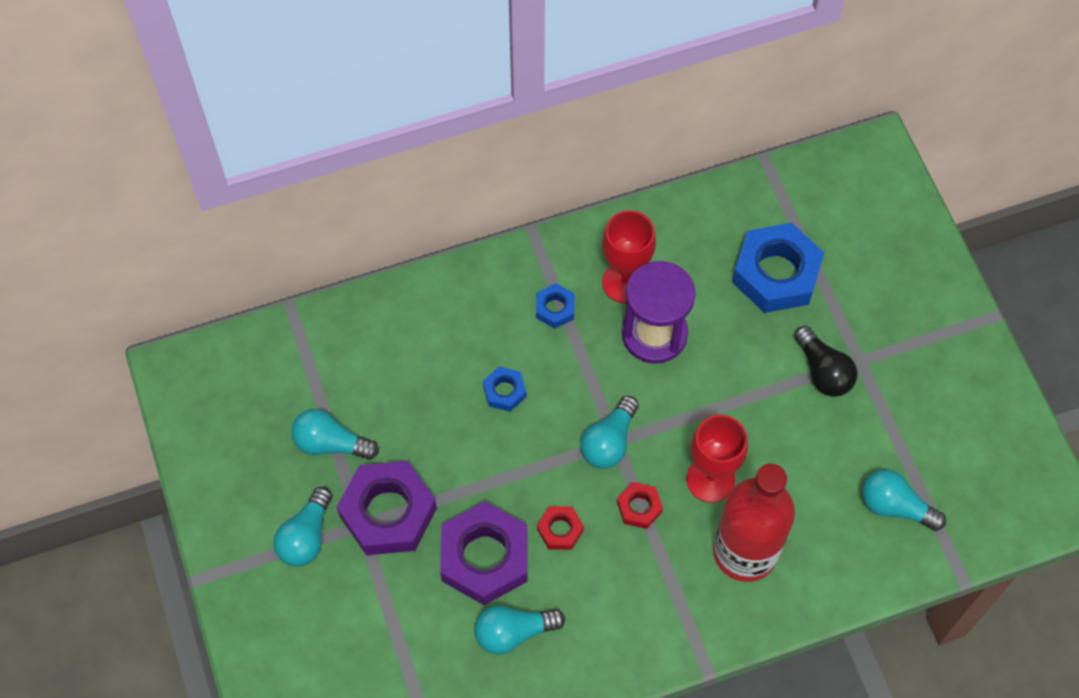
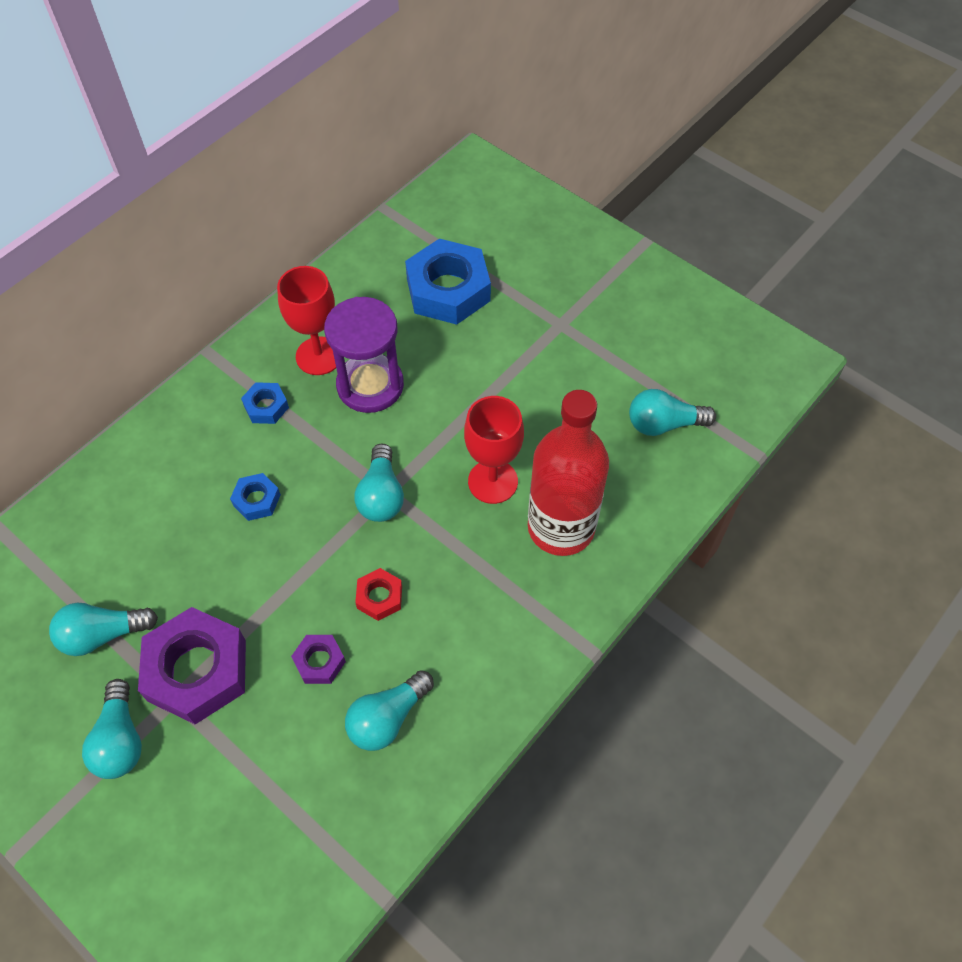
camera: 30 degrees left, 5 degrees down
purple nut [440,501,528,605] -> purple nut [291,635,346,684], size x0.48
red nut [617,482,663,529] -> none
black light bulb [794,326,857,397] -> none

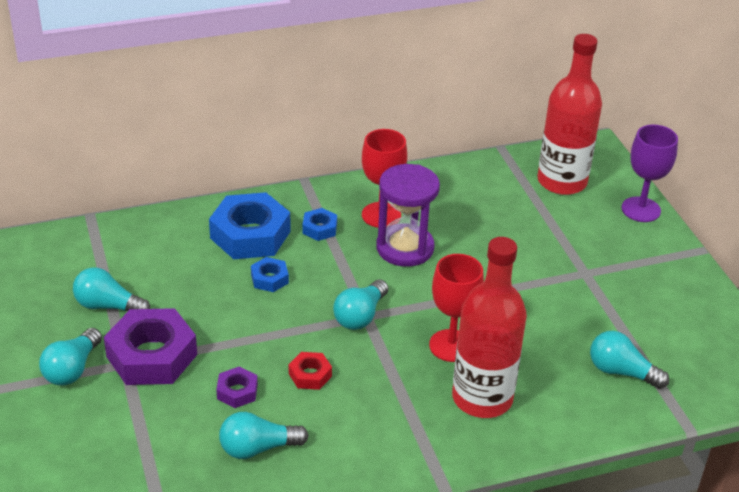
camera: 30 degrees right, 20 degrees down
blue nut [405,238,491,325] -> blue nut moved to [209,192,290,259]
none -> red bottle [537,34,602,195]
none -> purple goblet [621,125,678,222]

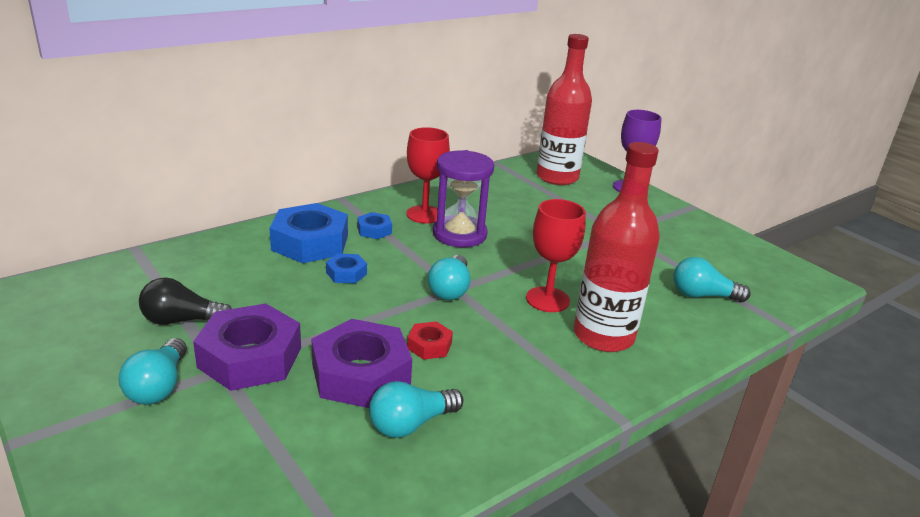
camera: 20 degrees left, 10 degrees down
turquoise light bulb [73,267,150,311] -> black light bulb [139,278,232,325]
purple nut [216,366,258,408] -> purple nut [311,319,412,408], size x2.10

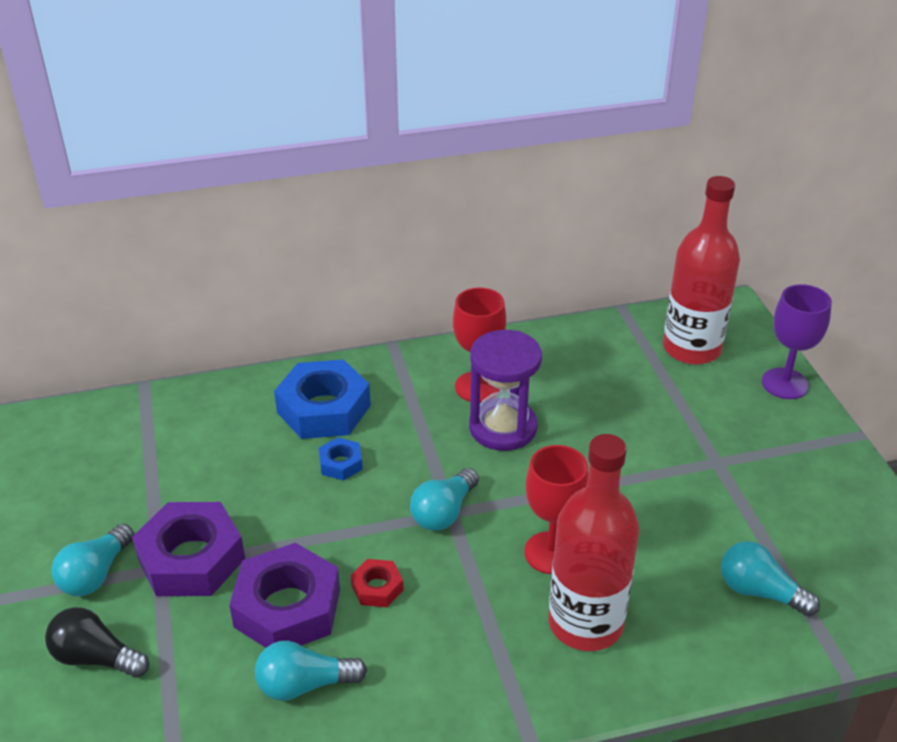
camera: 25 degrees right, 10 degrees up
black light bulb [139,278,232,325] -> black light bulb moved to [45,607,149,678]
blue nut [357,212,392,239] -> none

